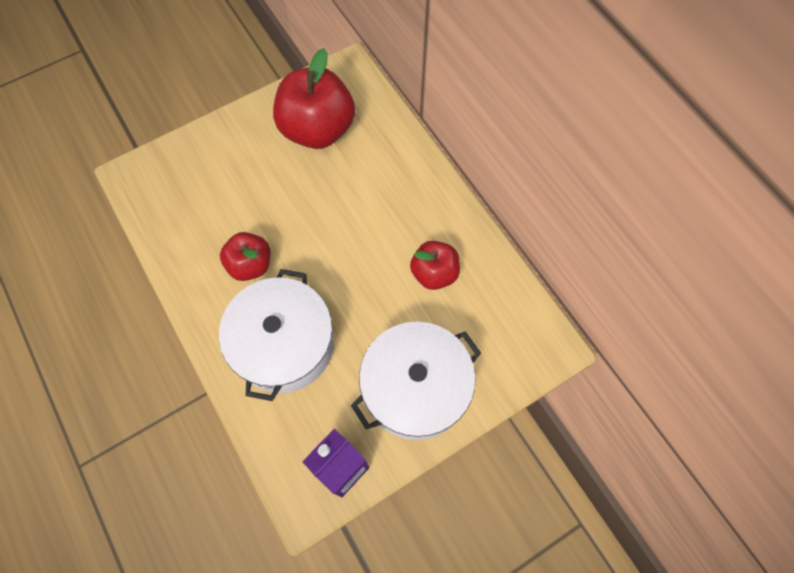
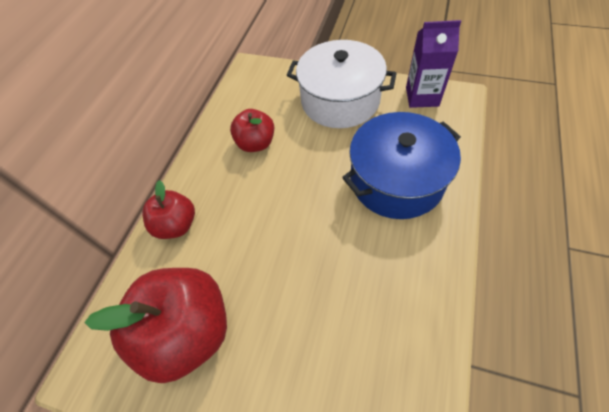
camera: 125 degrees left, 10 degrees down
white pot [219,269,334,401] -> blue pot [342,112,461,219]
red apple [220,232,270,281] -> red apple moved to [142,180,195,239]

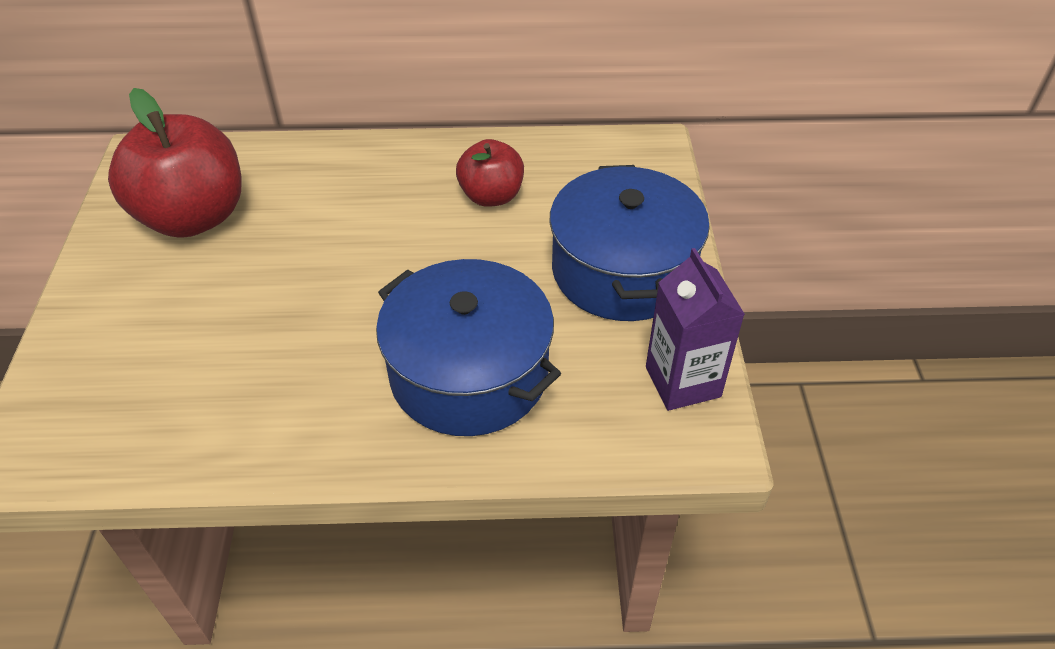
camera: 65 degrees right, 10 degrees down
red apple [142,180,195,239] -> none
white pot [287,40,397,128] -> blue pot [549,165,710,321]

